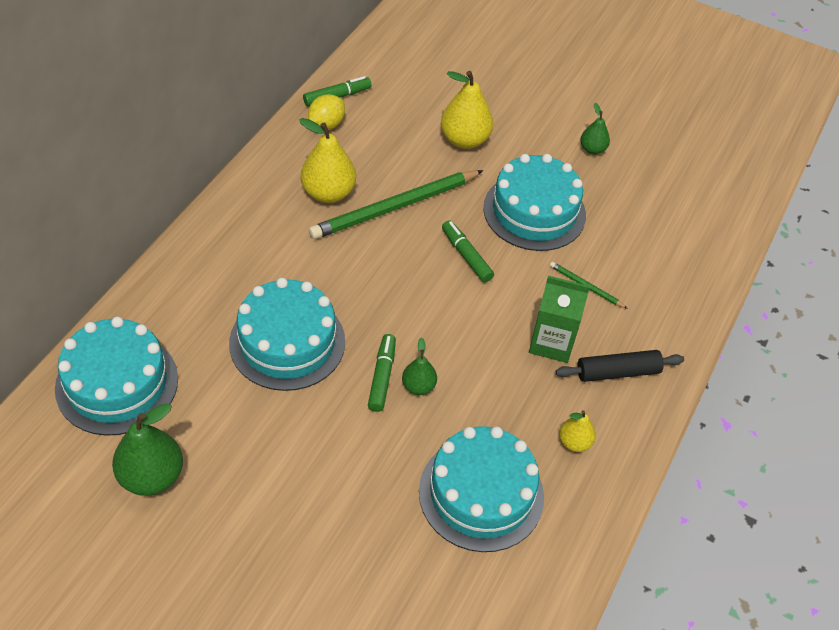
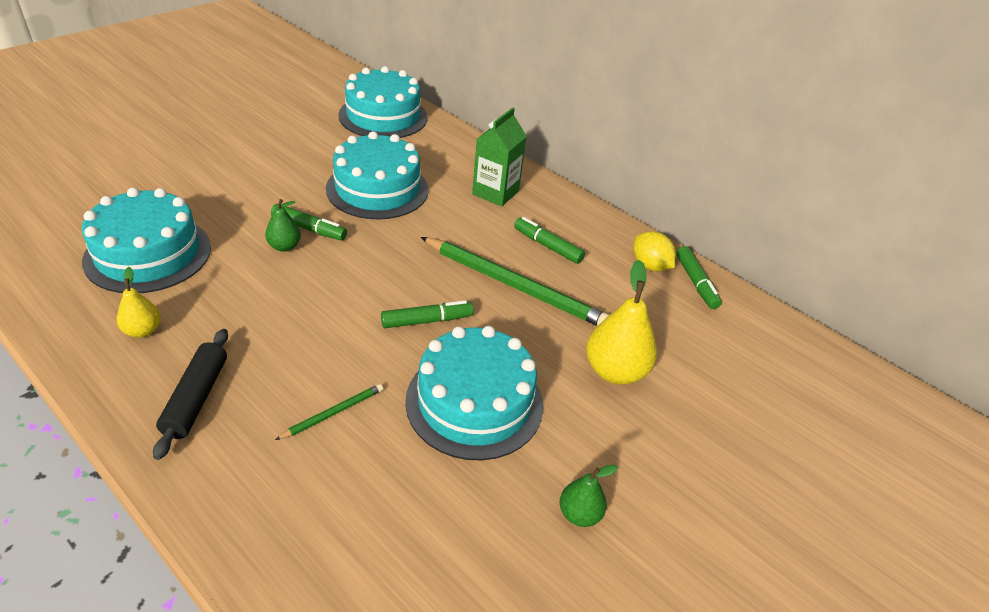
camera: 105 degrees right, 10 degrees down
green pear [112,403,183,496] -> none
yellow pear [299,118,356,203] -> green marker [514,217,585,264]
green pencil [309,170,483,239] -> green pencil turned 135 degrees clockwise [421,237,609,325]
green carton [529,276,590,363] -> green carton moved to [472,107,527,206]

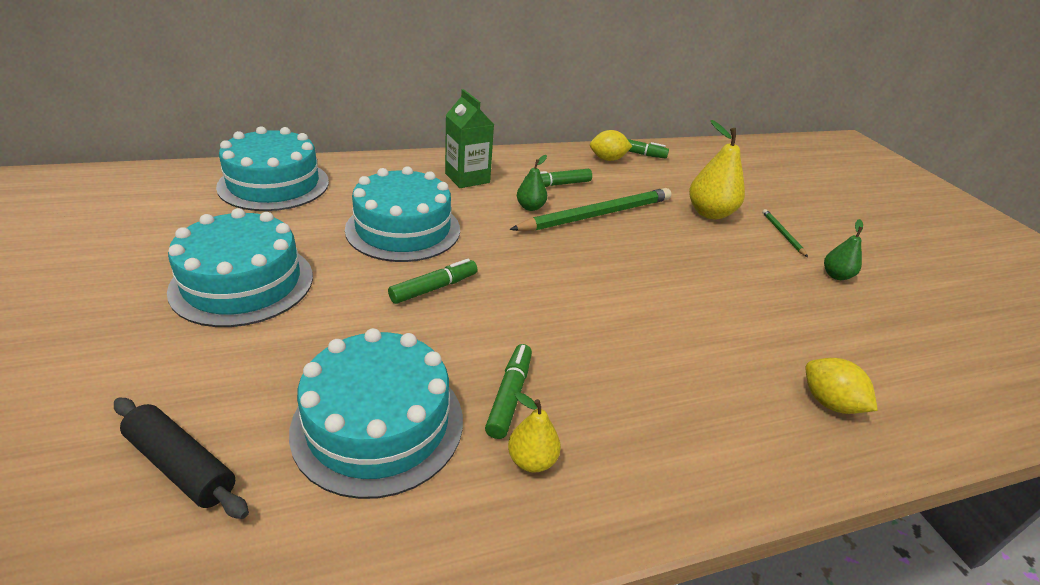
camera: 60 degrees left, 5 degrees down
black rolling pin [153,329,228,460] -> black rolling pin moved to [114,398,249,519]
green pear [265,199,301,252] -> green pear moved to [517,155,547,211]
green pencil [275,384,383,440] -> green pencil moved to [762,209,808,257]
green marker [381,300,473,328] -> green marker moved to [485,344,532,439]
turquoise cake [405,326,543,460] -> turquoise cake moved to [167,208,313,327]
none -> yellow lemon [806,358,878,414]

